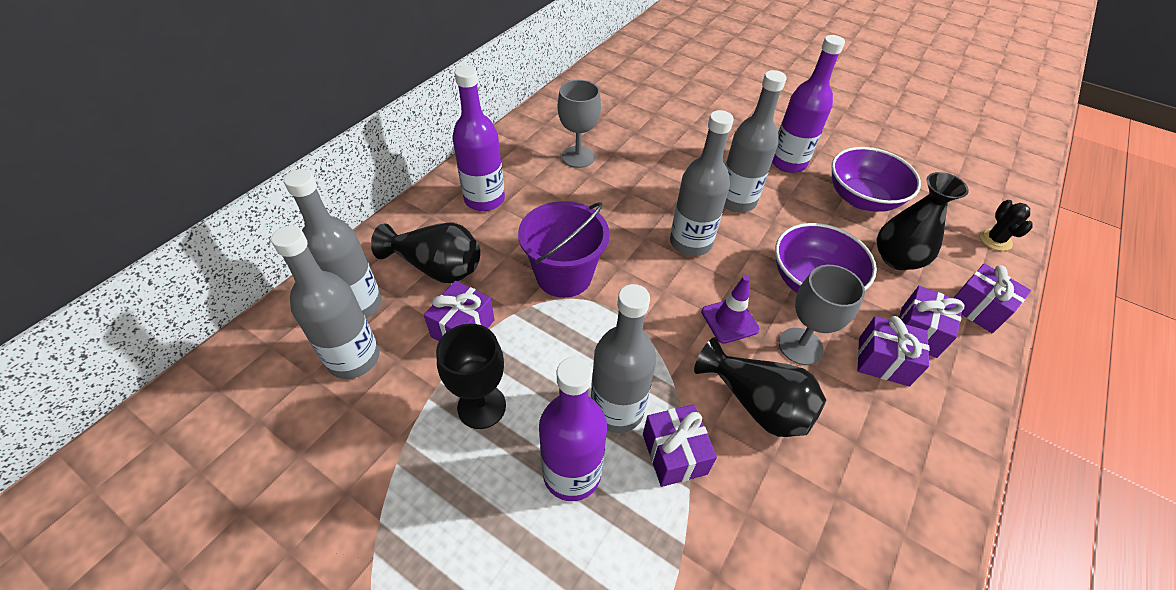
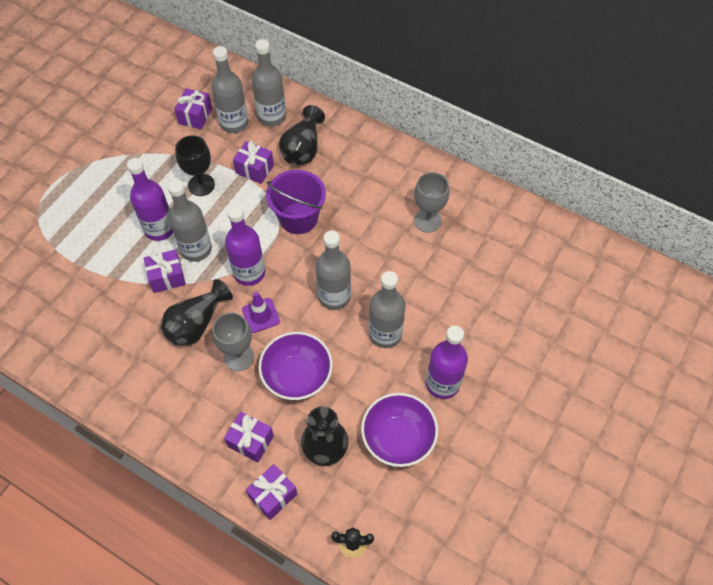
camera: 90 degrees right, 10 degrees up
purple bottle [453,66,505,211] -> purple bottle moved to [225,205,265,286]
purple gift [857,316,930,387] -> purple gift moved to [174,88,212,129]

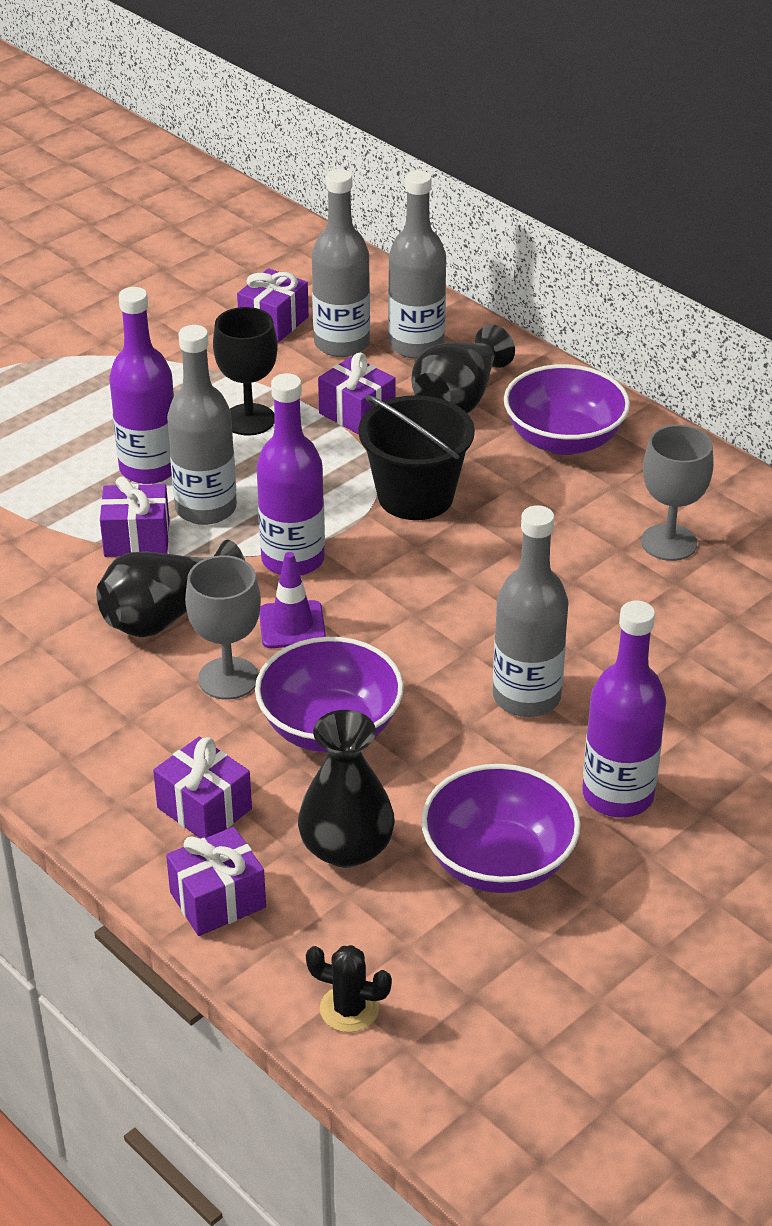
camera: 15 degrees right, 20 degrees down
purple bucket [266,170,326,234] -> black bucket [358,395,475,520]
grey bottle [316,230,351,310] -> none
none -> purple bowl [504,364,630,455]

